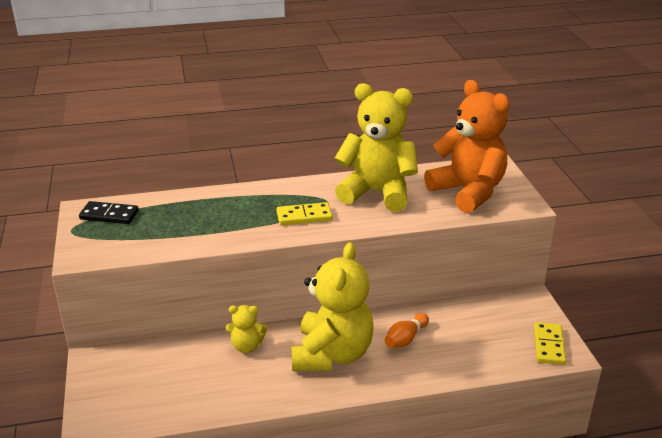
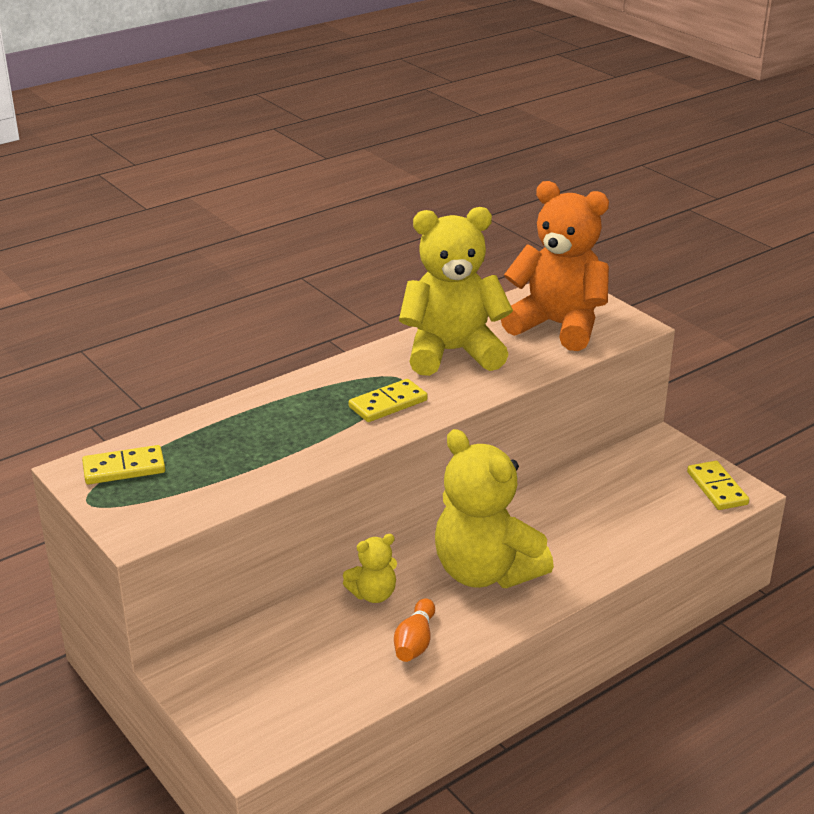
camera: 25 degrees left, 0 degrees up
black domino [79,201,139,224] -> yellow domino [82,445,165,485]
yellow teddy bear [292,242,374,371] -> yellow teddy bear turned 150 degrees clockwise [435,429,554,588]
orange bowling pin [385,313,429,348] -> orange bowling pin moved to [394,598,435,662]

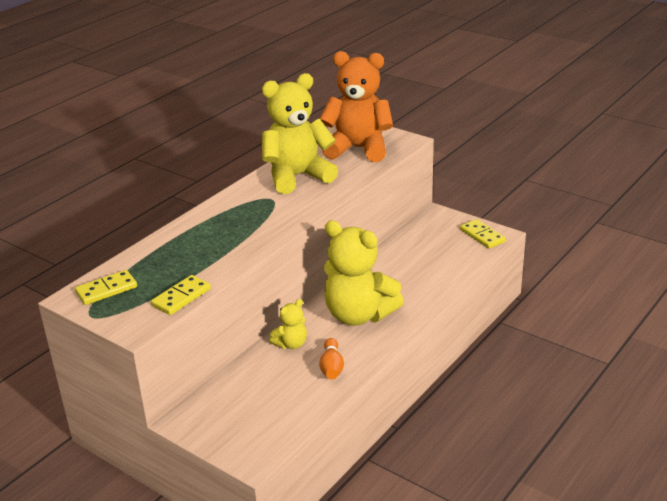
camera: 15 degrees left, 0 degrees up
yellow domino [349,379,428,422] -> yellow domino moved to [151,275,211,315]

